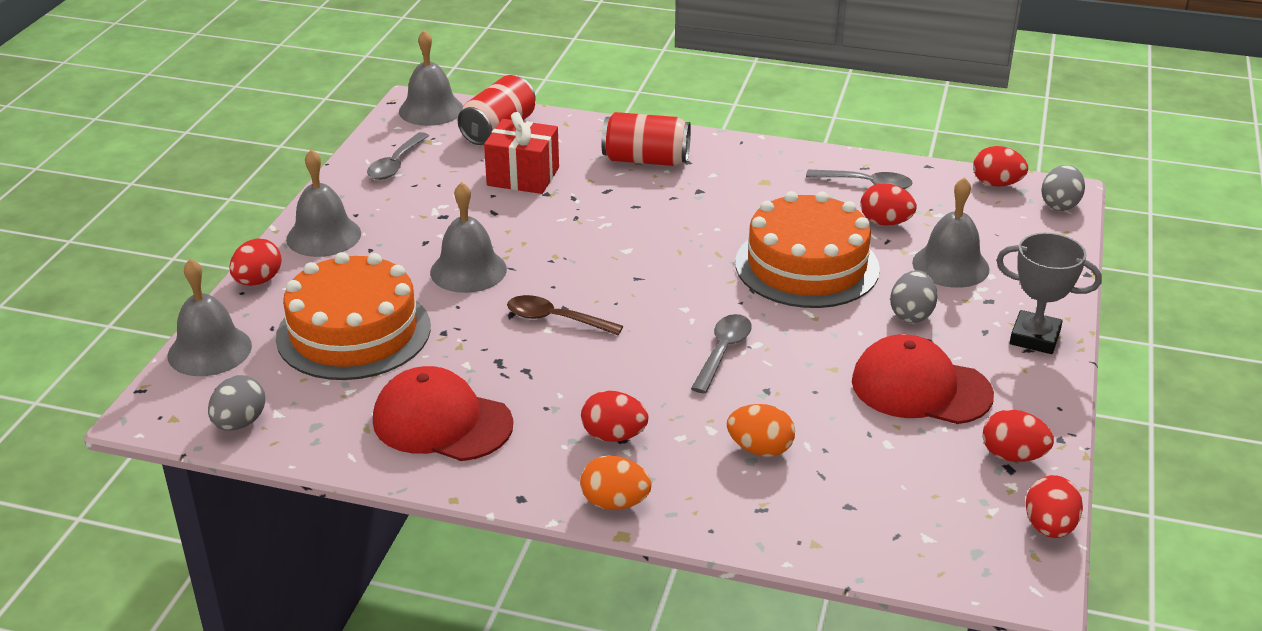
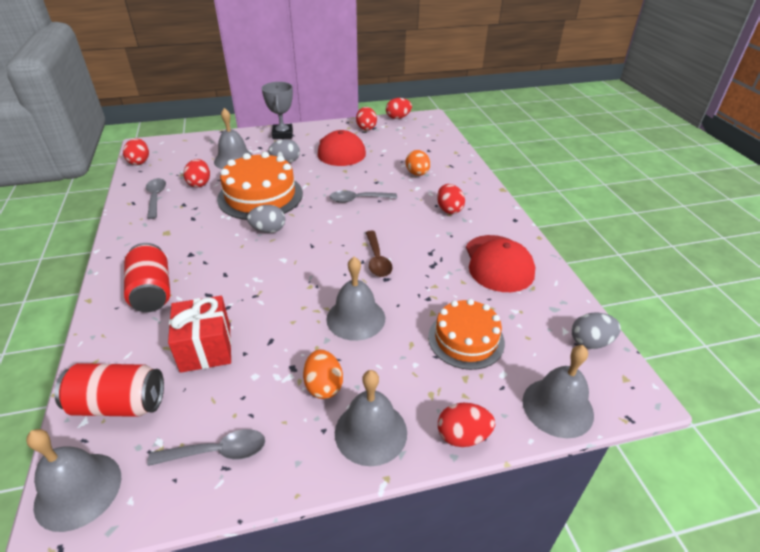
camera: 120 degrees left, 5 degrees up
orange cake [276,252,431,380] -> orange cake [428,299,505,370], size x0.65
orange egg [580,455,651,510] -> orange egg moved to [303,349,343,399]
grey egg [1042,165,1085,211] -> grey egg moved to [247,205,285,233]

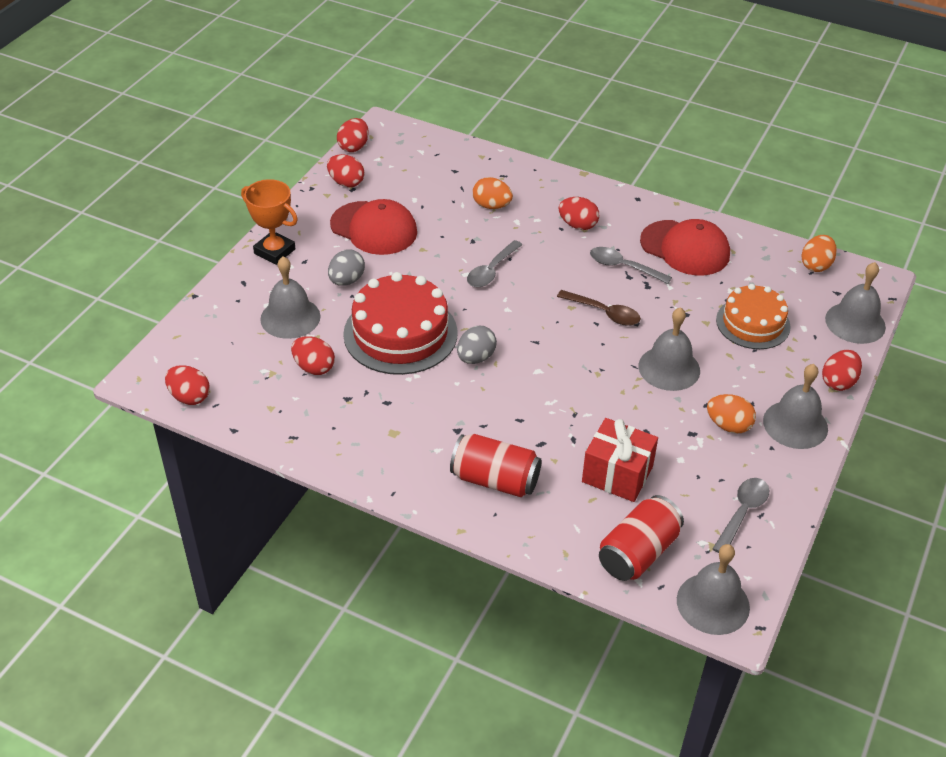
camera: 50 degrees left, 5 degrees up
grey spoon [146,178,166,219] -> grey spoon moved to [590,247,672,284]
orange cake [217,152,303,220] -> red cake [343,272,458,375]
grey trophy [262,82,293,139] -> orange trophy [241,179,298,265]
grey egg [572,313,621,349] -> orange egg [801,235,837,272]

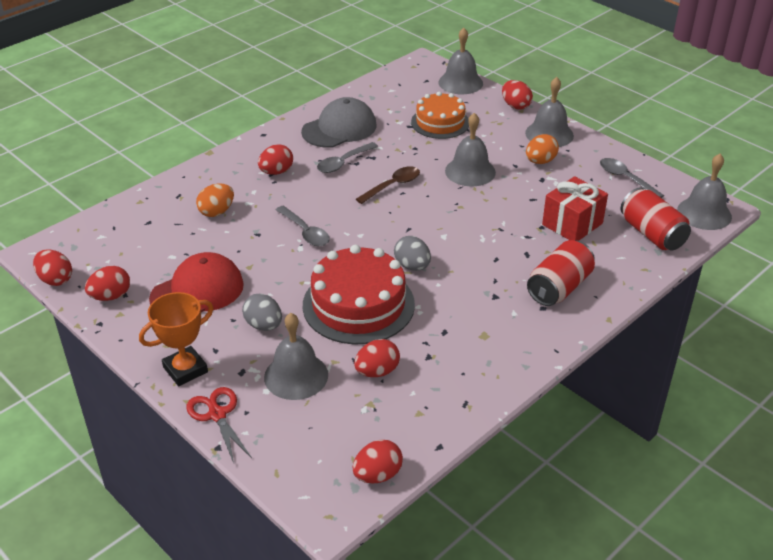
camera: 70 degrees left, 5 degrees down
red cap [640,219,730,276] -> grey cap [301,97,376,148]
orange egg [801,235,837,272] -> none
none -> red scissors [186,387,252,463]

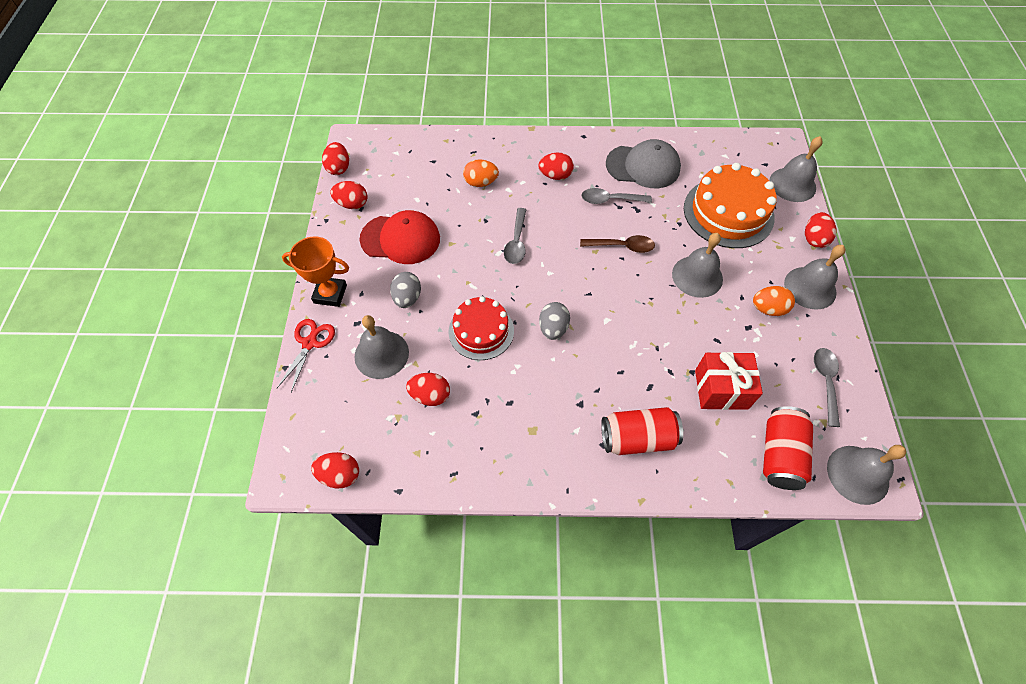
camera: 45 degrees right, 20 degrees up
red cake [303,245,415,344] -> red cake [449,296,514,360], size x0.65
orange cake [411,92,469,139] -> orange cake [684,163,777,248], size x1.53

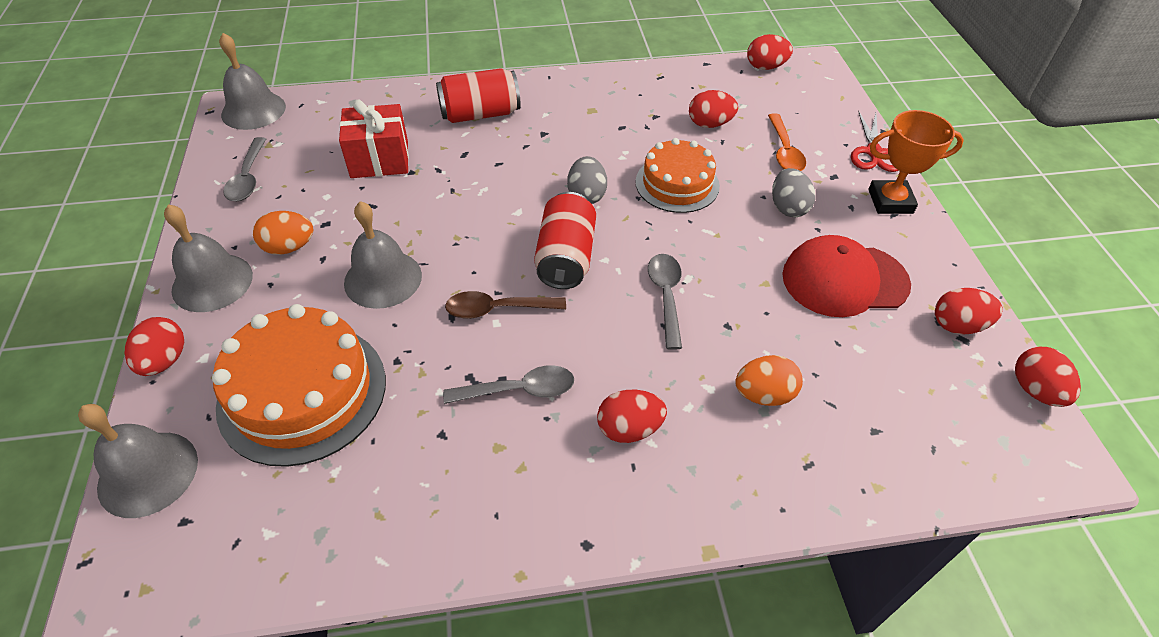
camera: 170 degrees right, 10 degrees down
grey bell [354,315,409,379] -> orange spoon [768,114,806,171]
red cake [449,296,514,360] -> orange cake [636,138,720,213]
grey cap [606,139,681,188] -> none
red can [763,406,813,490] -> red can moved to [534,192,596,289]

